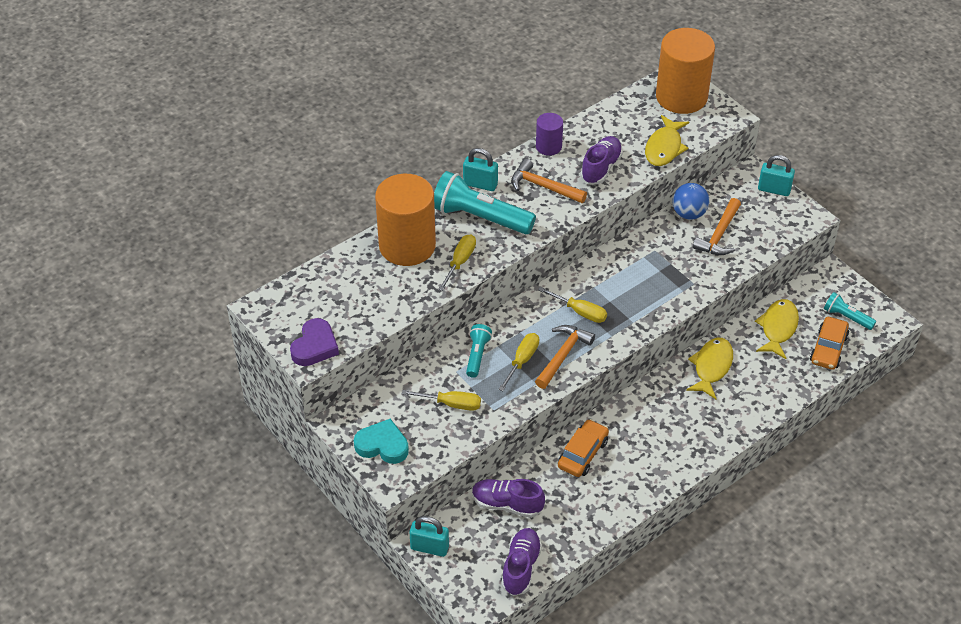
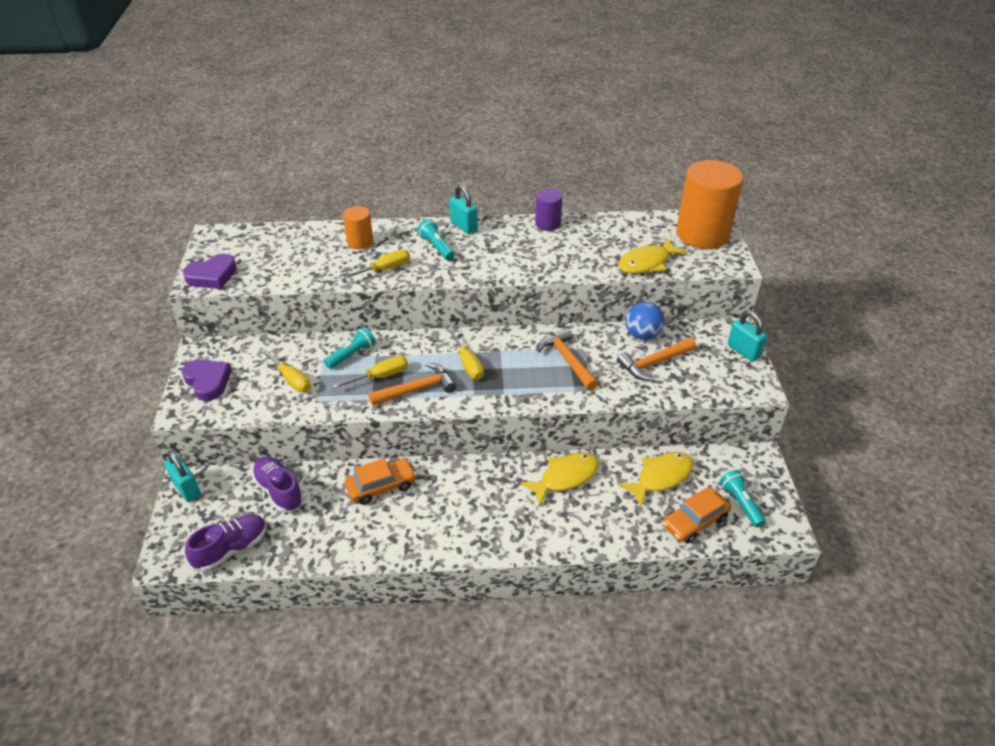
camera: 35 degrees right, 5 degrees down
turquoise heart [354,419,409,464] -> purple heart [182,359,232,401]
orange cylinder [375,174,436,266] -> orange cylinder [343,206,373,249], size x0.49
turquoise flashlight [434,171,536,234] -> turquoise flashlight [417,219,455,260], size x0.52
orange hammer [511,159,587,203] -> orange hammer moved to [538,328,598,390]
purple shoe [580,136,623,184] -> none

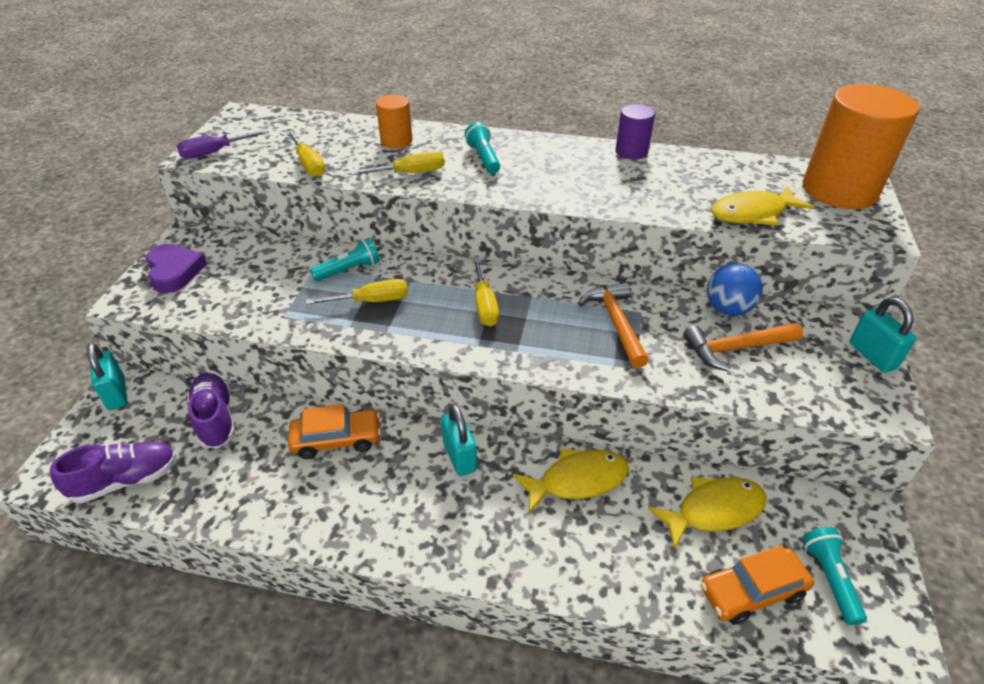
camera: 15 degrees right, 0 degrees up
purple heart [183,254,237,289] -> purple screwdriver [177,129,269,159]
yellow screwdriver [260,348,311,392] -> yellow screwdriver moved to [287,131,325,177]
orange hammer [368,363,456,406] -> none
turquoise padlock [450,185,478,234] -> turquoise padlock moved to [441,404,477,476]

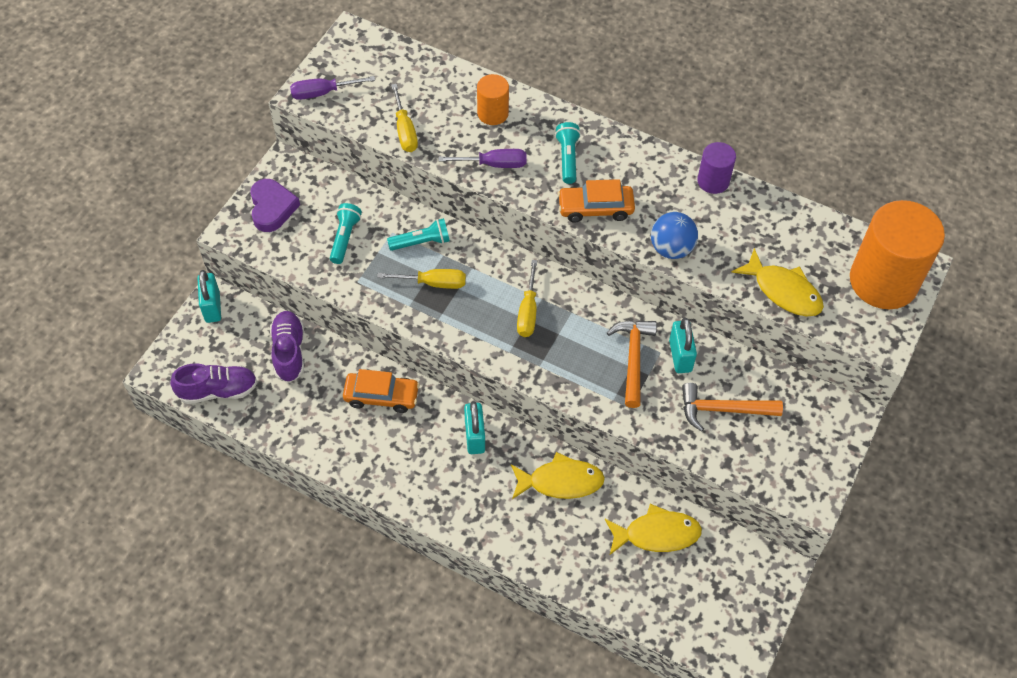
camera: 15 degrees right, 15 degrees up
yellow screwdriver [350,151,444,175] -> purple screwdriver [439,149,527,168]
orange car [700,545,814,625] -> orange car moved to [558,179,635,223]
blue ball [707,263,763,316] -> blue ball moved to [651,212,698,259]
yellow fish [711,186,814,226] -> yellow fish turned 135 degrees counterclockwise [731,248,824,317]
turquoise flashlight [802,527,867,625] -> turquoise flashlight moved to [330,203,362,264]
turquoise padlock [849,297,916,373] -> turquoise padlock moved to [669,318,697,373]

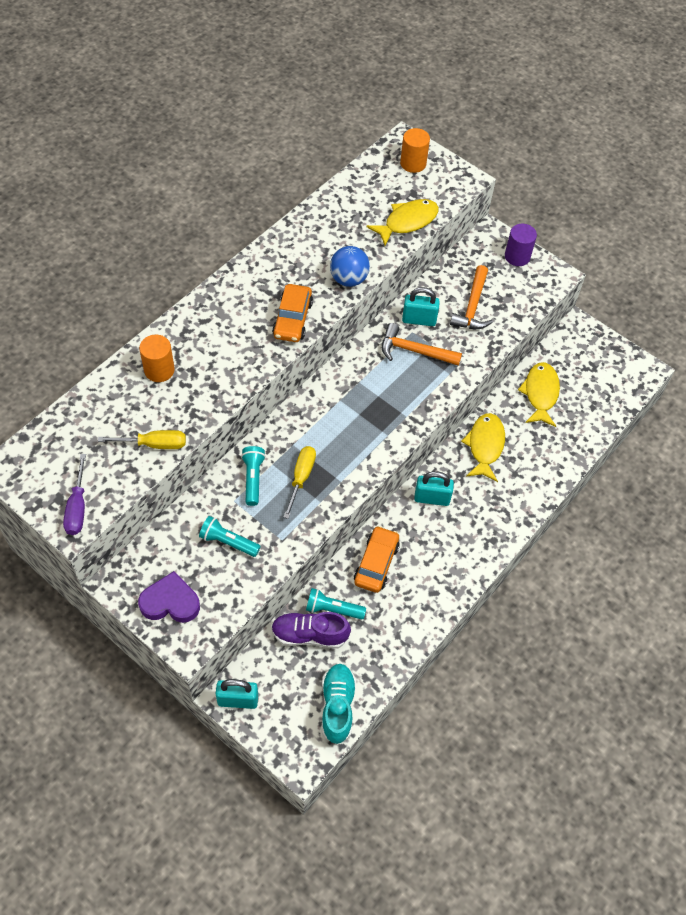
camera: 80 degrees left, 0 degrees up
purple shoe [170,363,258,404] -> turquoise shoe [322,664,356,744]
purple screwdriver [439,149,527,168] -> none
yellow screwdriver [517,260,537,337] -> none
turquoise flashlight [555,122,581,184] -> turquoise flashlight moved to [306,588,366,620]
purple cylinder [697,142,736,194] -> purple cylinder moved to [505,224,537,266]
orange cylinder [850,200,945,309] -> orange cylinder [400,128,430,173], size x0.49

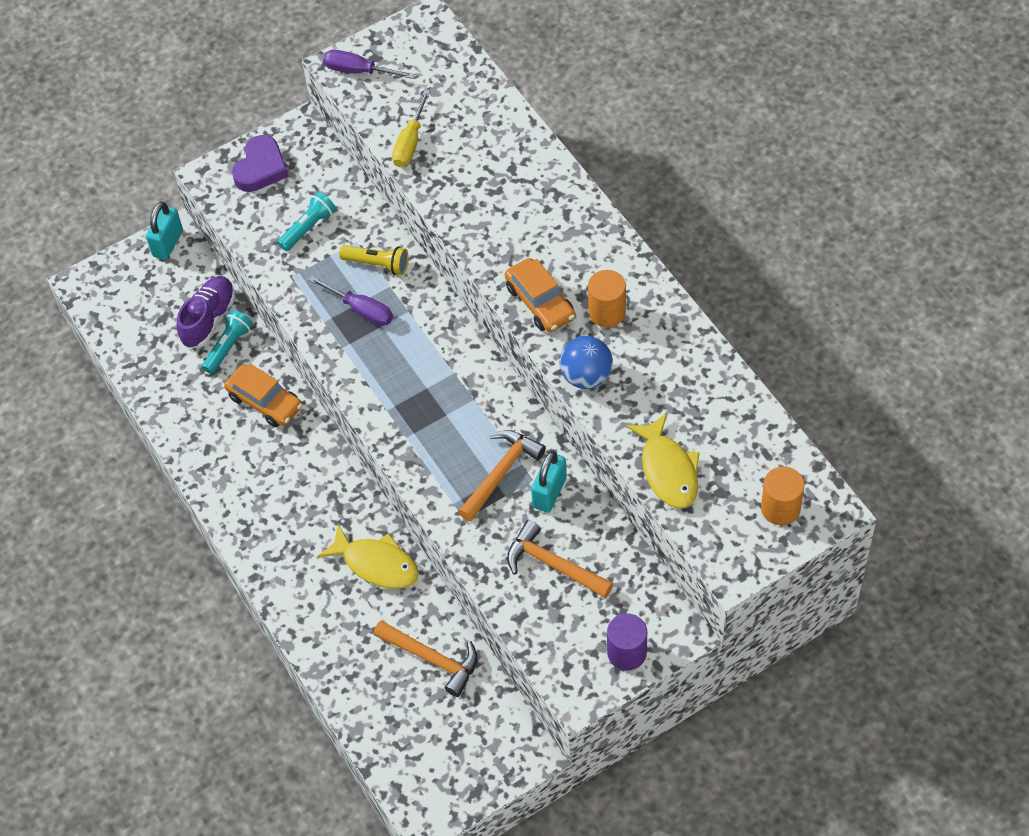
camera: 115 degrees right, 0 degrees up
orange cylinder [139,334,175,382] -> orange cylinder moved to [588,270,626,327]
turquoise flashlight [241,446,266,506] -> yellow flashlight [339,245,408,275]
orange car [272,284,313,342] -> orange car turned 150 degrees counterclockwise [505,258,575,332]
yellow screwdriver [284,446,316,519] -> purple screwdriver [309,276,393,326]
turquoise shoe [322,664,356,744] -> none
turquoise padlock [414,471,454,506] -> none
yellow fish [518,362,560,427] -> orange hammer [373,620,478,697]

